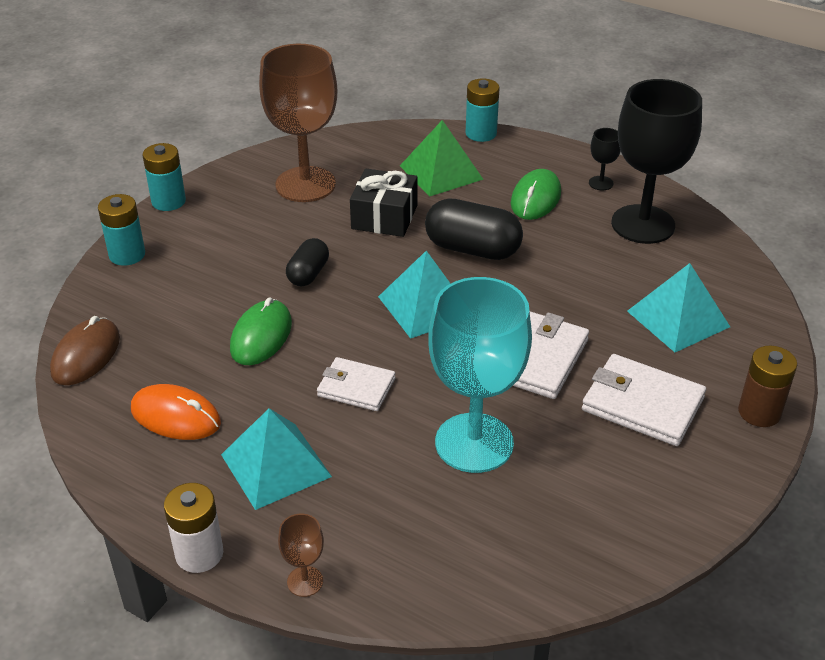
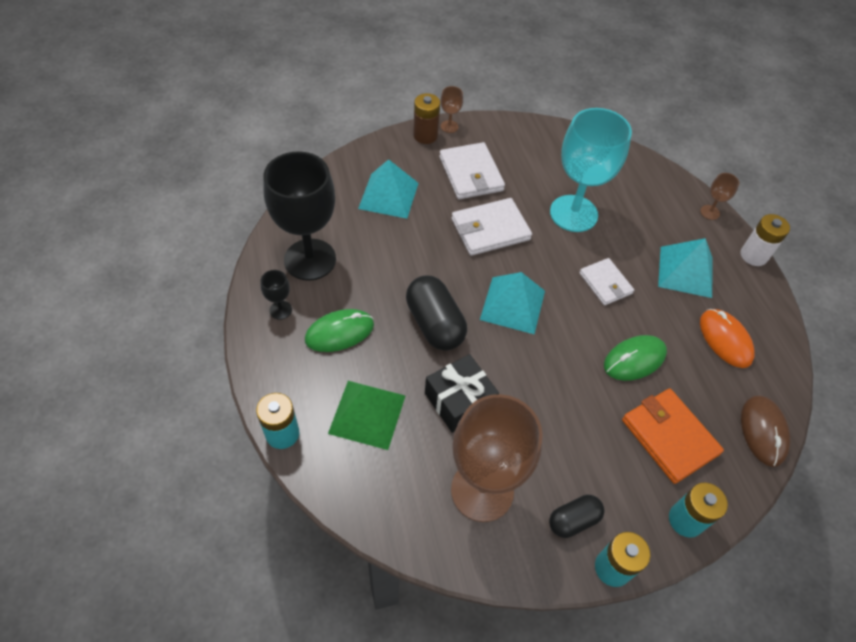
camera: 140 degrees left, 15 degrees up
brown mouse [50,316,120,385] -> brown mouse turned 60 degrees counterclockwise [741,395,790,467]
black capsule [286,238,329,287] -> black capsule moved to [549,495,604,538]
none -> brown goblet [441,86,463,133]
none -> orange wallet [622,388,724,484]

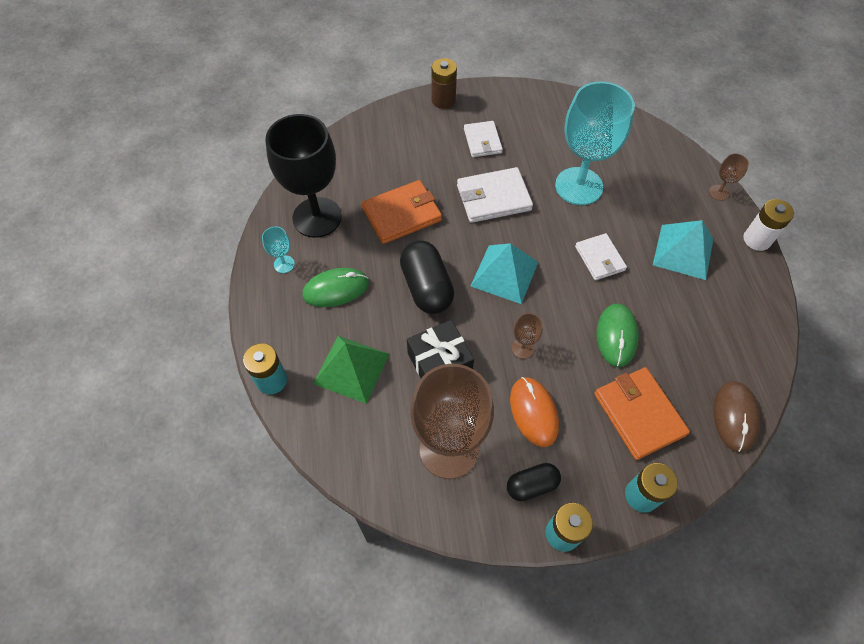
camera: 10 degrees right, 5 degrees up
black goblet [261,270,292,320] -> turquoise goblet [262,226,295,273]
turquoise pyramid [358,159,418,219] -> none
white wallet [439,142,505,199] -> white wallet [464,121,503,157], size x0.65
brown goblet [441,86,463,133] -> brown goblet moved to [512,313,543,359]
green mouse [604,335,667,381] -> green mouse turned 60 degrees counterclockwise [596,303,639,367]
orange mouse [700,309,755,368] -> orange mouse moved to [510,377,559,447]
none -> orange wallet [362,180,442,244]

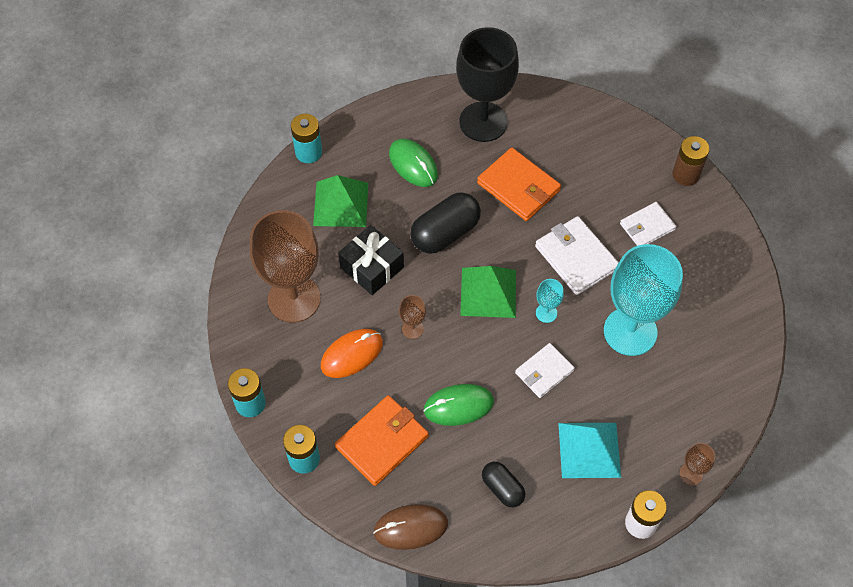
camera: 70 degrees right, 0 degrees up
turquoise goblet [262,226,295,273] -> turquoise goblet moved to [536,279,564,323]
turquoise pyramid [471,243,538,304] -> green pyramid [460,266,516,318]
black capsule [507,463,561,502] -> black capsule moved to [482,462,525,507]

